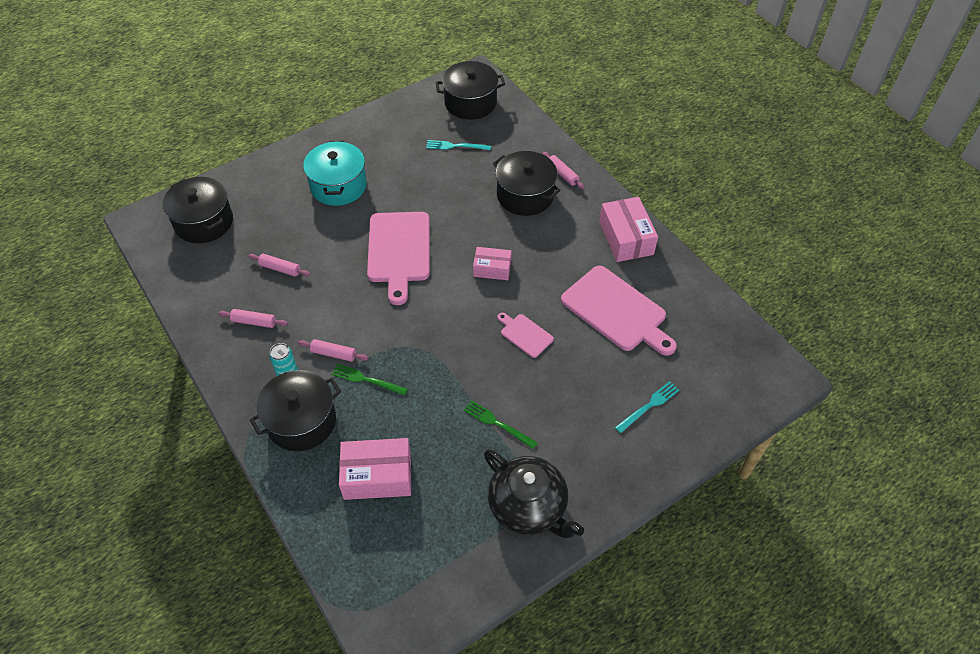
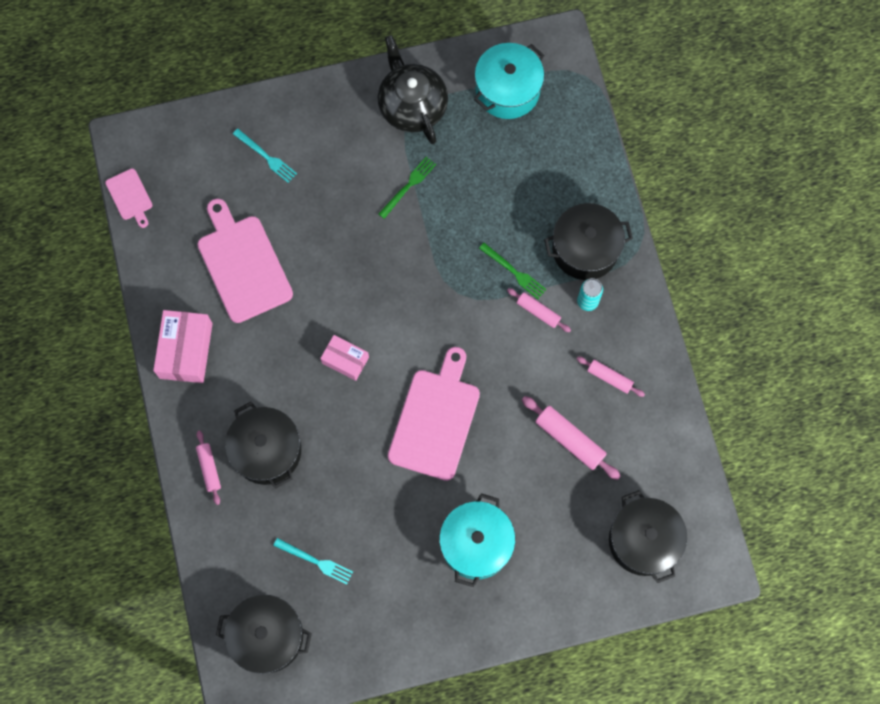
camera: 160 degrees left, 20 degrees up
pink rolling pin [249,254,310,277] -> pink rolling pin [522,396,621,480], size x1.60
pink box [339,438,411,500] -> none
green fork [464,400,538,449] -> green fork turned 105 degrees counterclockwise [378,157,436,219]
pink cutting board [497,313,554,358] -> pink cutting board moved to [105,168,152,228]
turquoise fork [615,381,680,433] -> turquoise fork turned 120 degrees counterclockwise [233,129,297,183]
none -> turquoise pot [474,43,544,119]

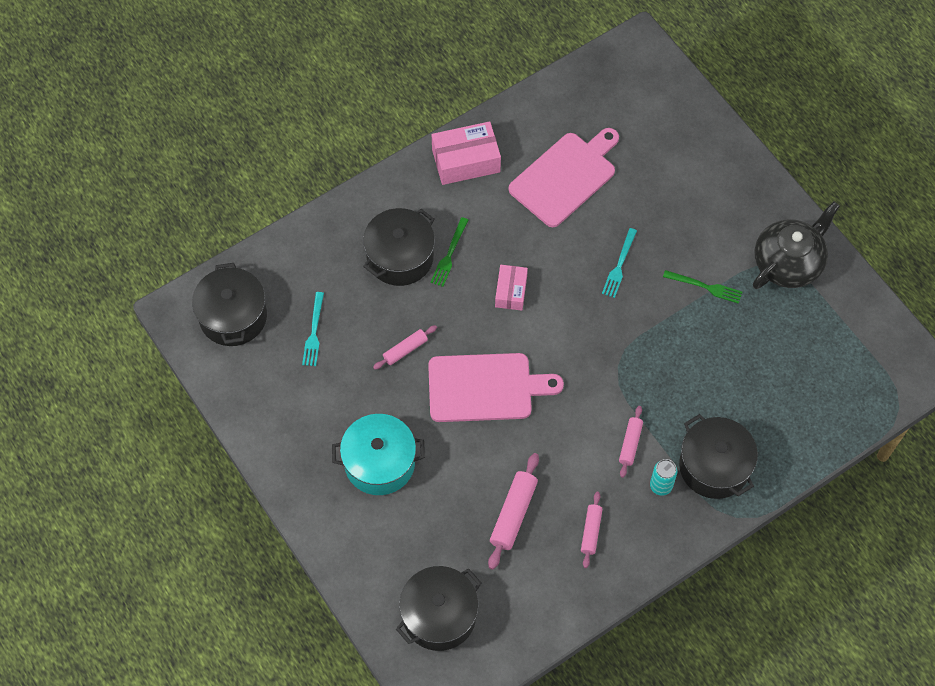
camera: 70 degrees right, 10 degrees down
pink cutting board [105,168,152,228] -> none
pink rolling pin [196,430,221,505] -> pink rolling pin moved to [373,325,437,369]
turquoise fork [233,129,297,183] -> turquoise fork moved to [602,228,637,298]
turquoise pot [474,43,544,119] -> none
green fork [479,243,547,299] -> green fork moved to [431,217,468,287]

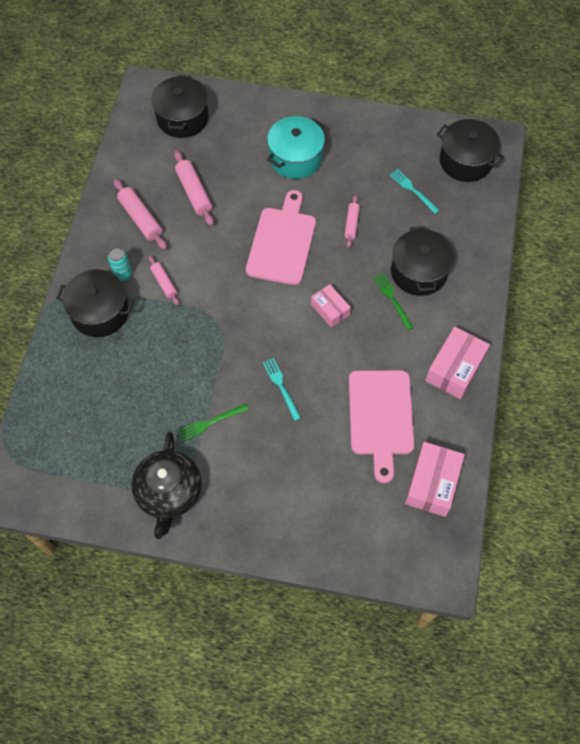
camera: 135 degrees right, 0 degrees up
pink cutting board [428,353,564,422] -> pink cutting board turned 150 degrees clockwise [246,190,316,285]
pink rolling pin [581,492,603,568] -> pink rolling pin [113,179,167,250], size x1.60
none -> pink box [405,442,465,517]

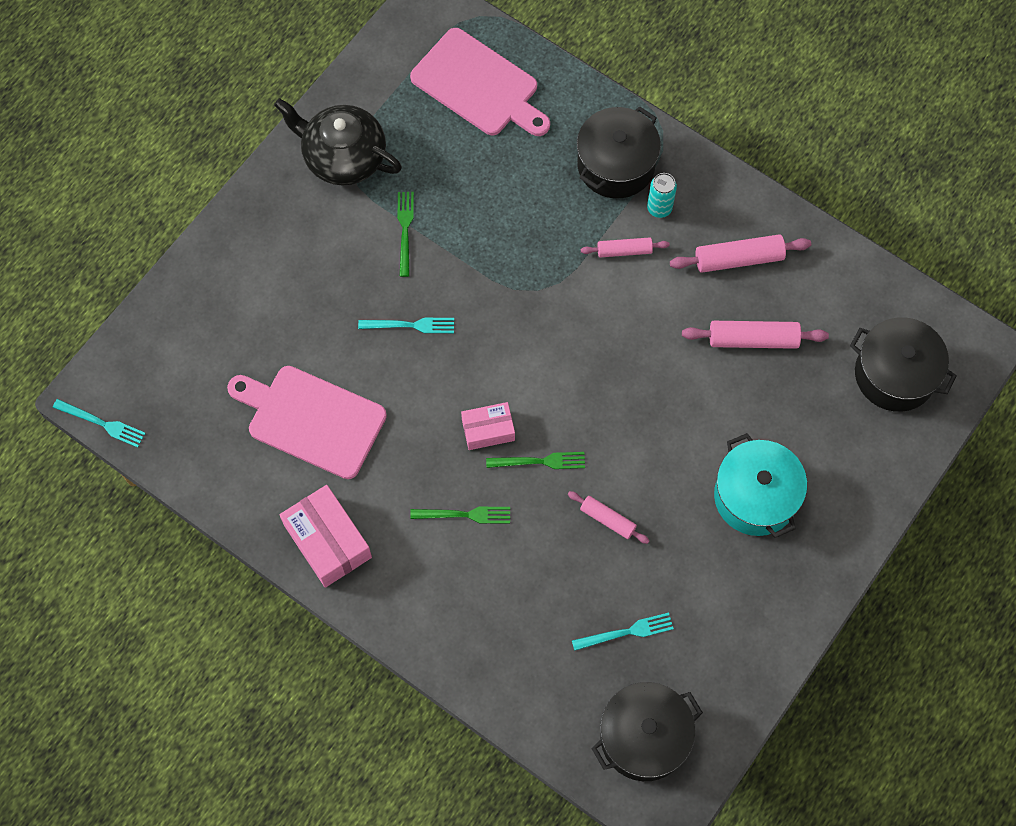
camera: 115 degrees right, 5 degrees up
pink cutting board [246,190,316,285] -> pink cutting board moved to [410,28,550,136]
black pot [391,226,454,296] -> none
pink box [405,442,465,517] -> none
none -> turquoise fork [53,399,146,448]
none -> green fork [486,452,585,469]

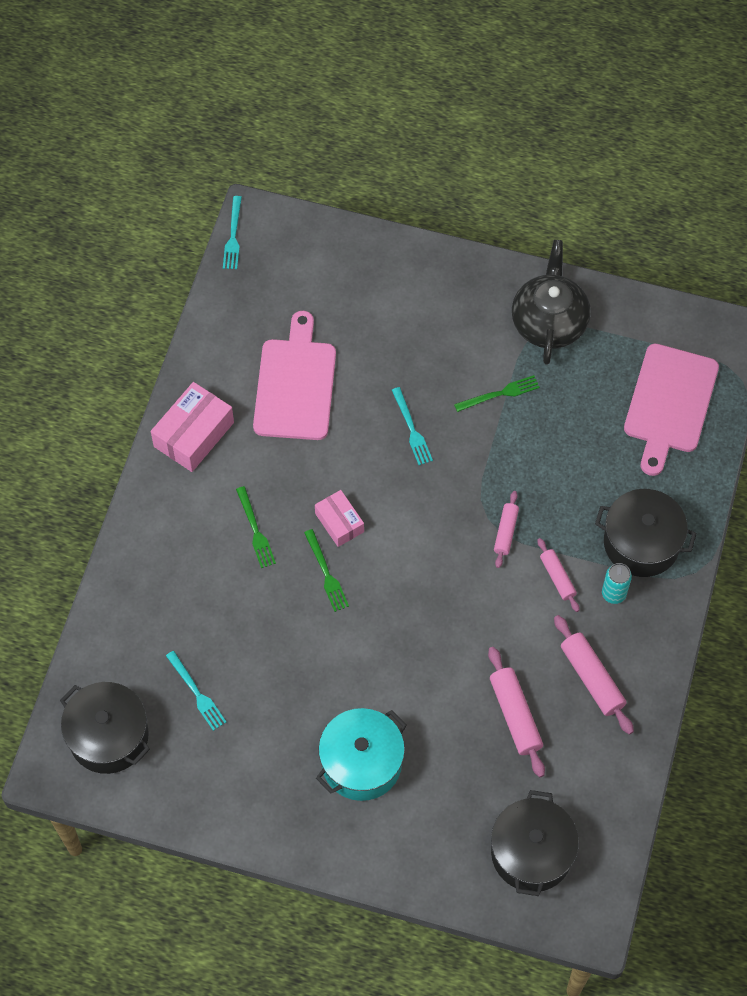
camera: 70 degrees right, 5 degrees down
pink rolling pin [568,491,650,544] -> pink rolling pin moved to [494,491,519,568]

